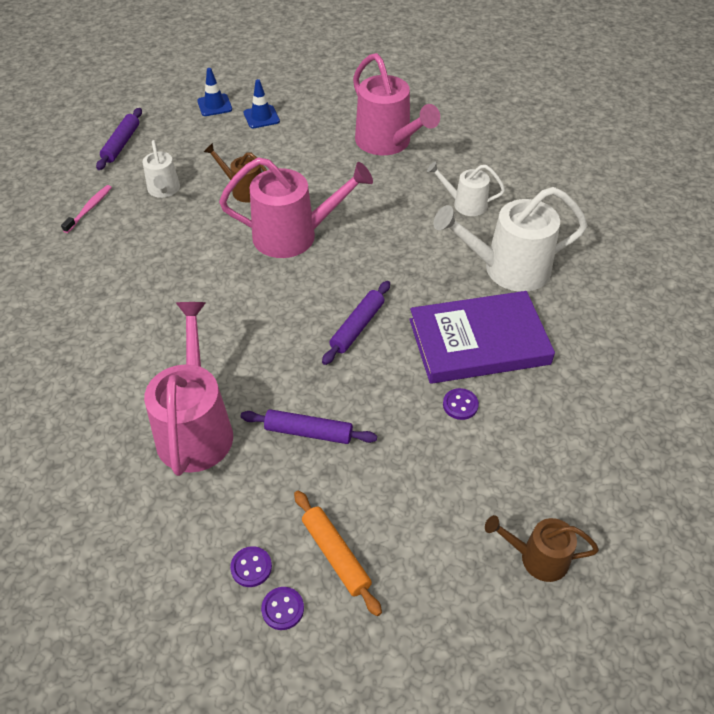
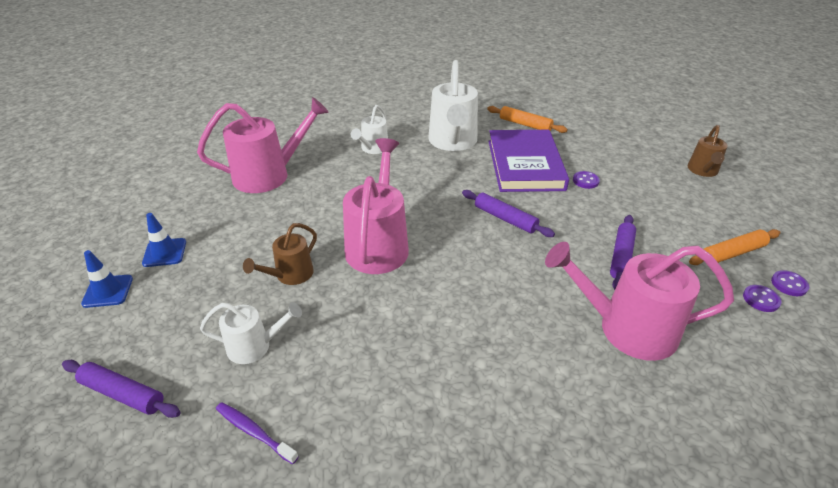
camera: 80 degrees left, 10 degrees down
pink toothbrush [61,185,112,233] -> purple toothbrush [216,402,299,464]
none -> orange rolling pin [487,106,568,133]

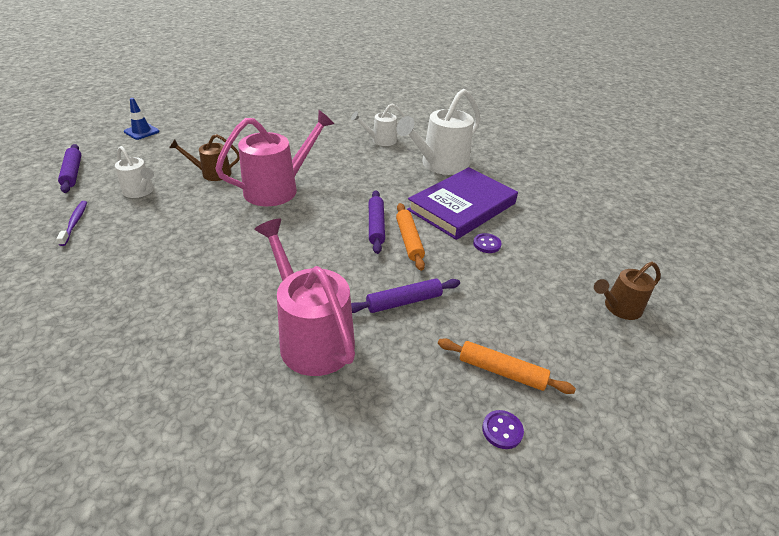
camera: 45 degrees right, 0 degrees up
blue traffic cone [142,213,186,267] -> none
pink watering can [197,97,329,193] -> none
orange rolling pin [487,106,568,133] -> orange rolling pin moved to [396,203,425,271]
purple button [743,285,782,312] -> none

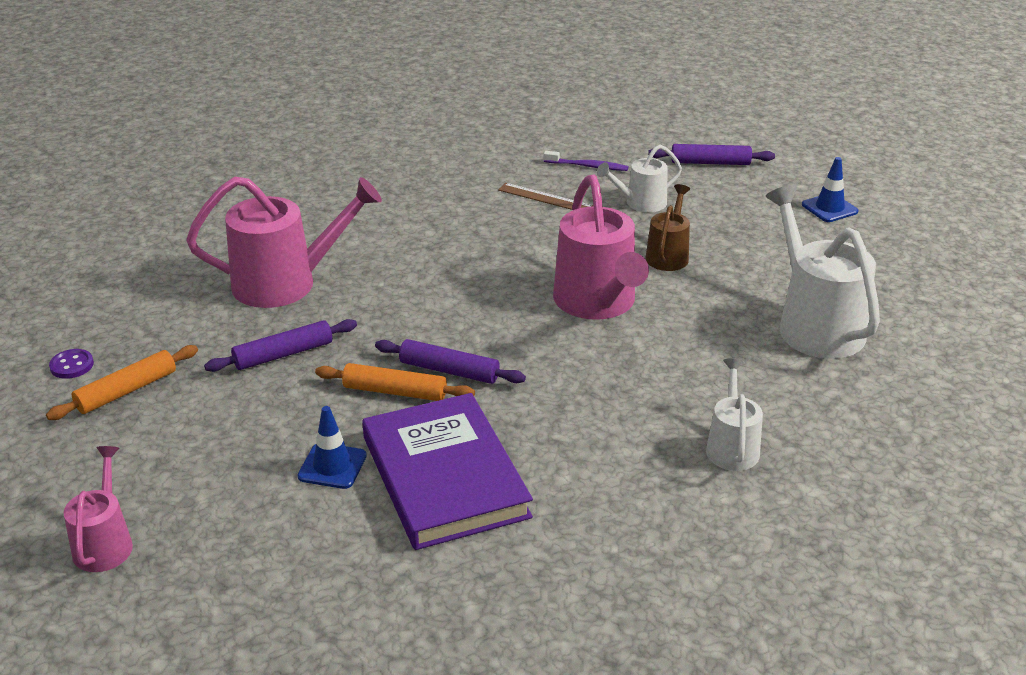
camera: 115 degrees right, 5 degrees down
purple rolling pin [351,278,460,313] -> purple rolling pin turned 60 degrees clockwise [204,319,357,372]
white watering can [396,89,481,175] -> white watering can moved to [766,185,880,358]
purple button [473,233,502,253] -> blue traffic cone [298,406,367,489]
brown watering can [594,262,661,320] -> pink watering can [64,446,133,572]
none -> brown ruler [498,183,593,210]

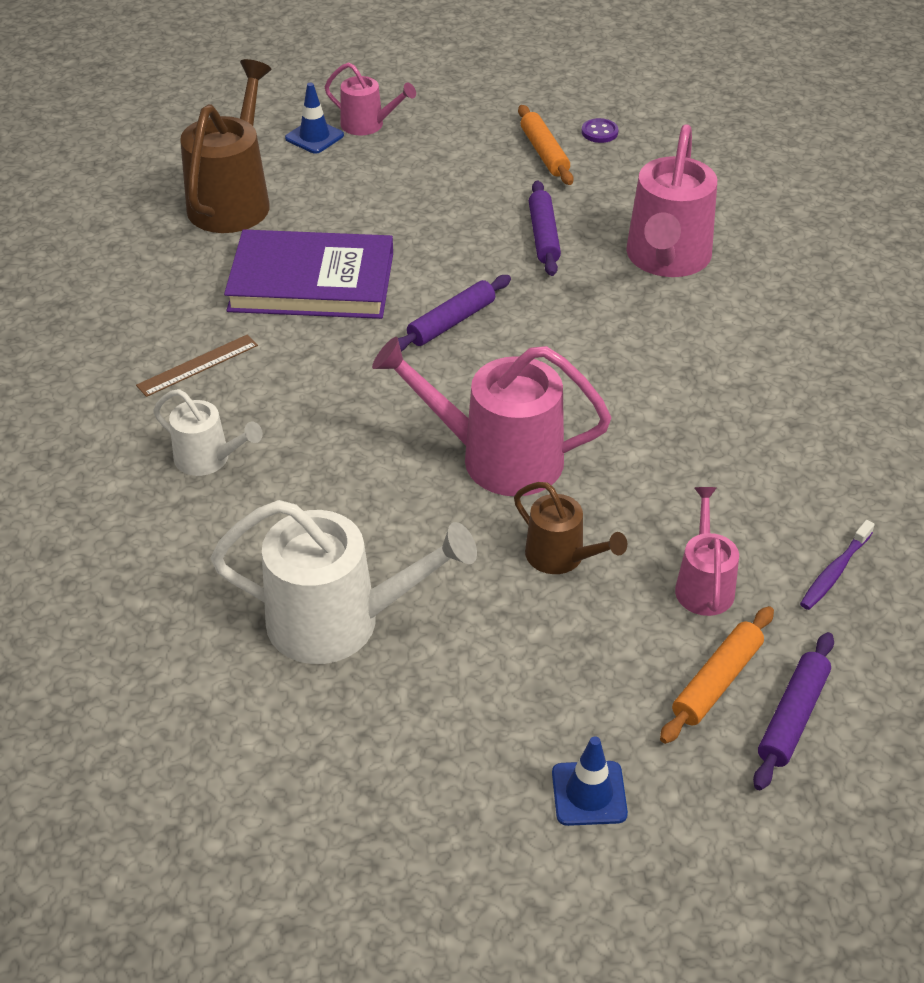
camera: 115 degrees right, 10 degrees up
blue traffic cone [298,406,367,489] -> blue traffic cone moved to [285,83,344,154]
orange rolling pin [315,363,475,401] -> orange rolling pin moved to [660,606,774,744]
brown ruler [498,183,593,210] -> brown ruler moved to [136,335,258,397]
white watering can [597,145,682,212] -> pink watering can [675,487,739,616]
none -> brown watering can [180,59,271,233]

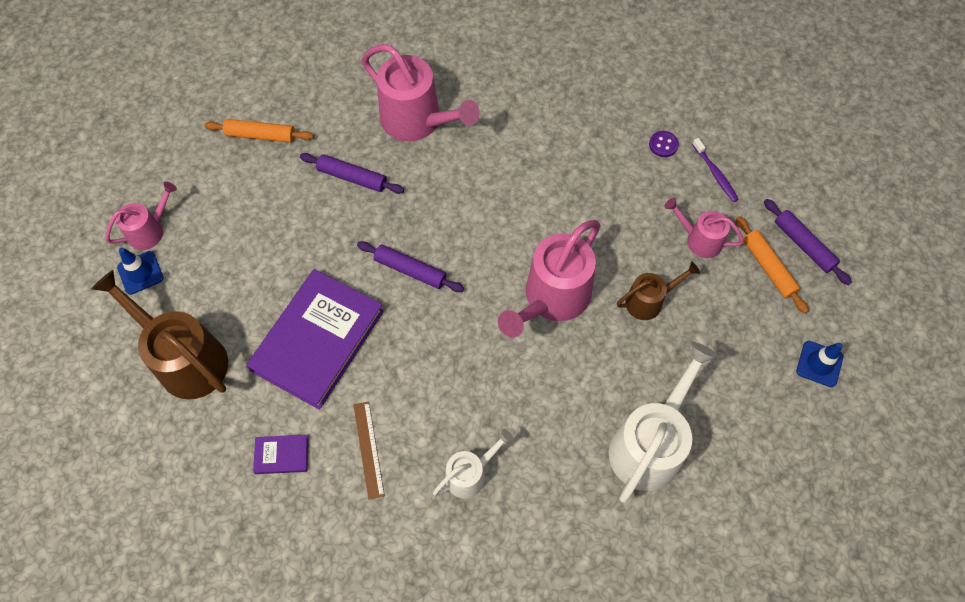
camera: 65 degrees left, 20 degrees up
purple rolling pin [398,275,511,352] -> purple rolling pin turned 45 degrees counterclockwise [357,241,464,292]
purple button [581,118,619,143] -> purple button moved to [649,131,679,157]
none -> purple book [253,435,309,474]

